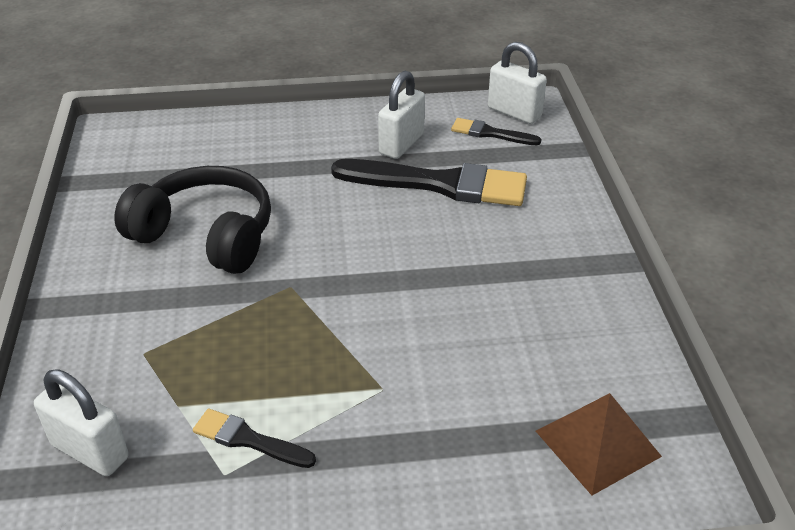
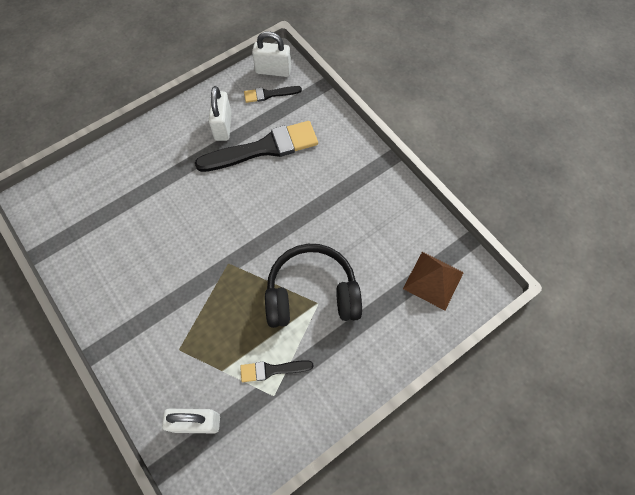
camera: 30 degrees left, 25 degrees up
black headphones [114,166,271,274] -> black headphones moved to [265,244,362,328]

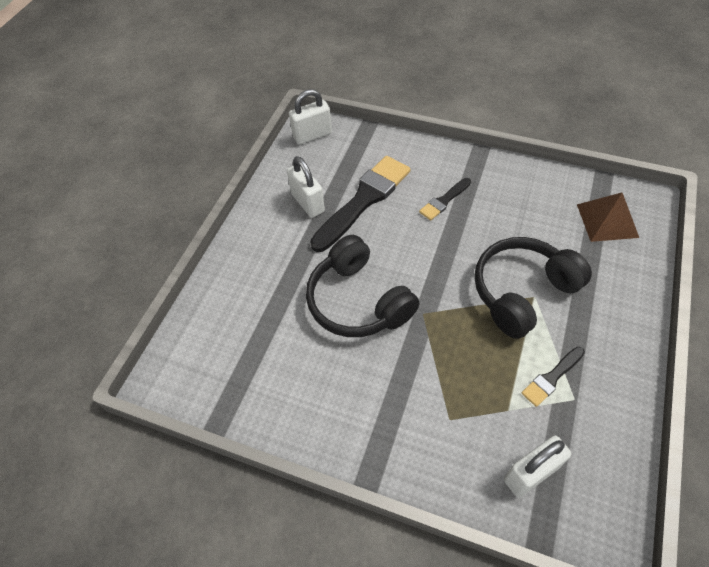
camera: 30 degrees left, 10 degrees down
black brush [244,86,302,103] -> black brush moved to [419,178,471,220]
none -> black headphones [306,235,419,337]

